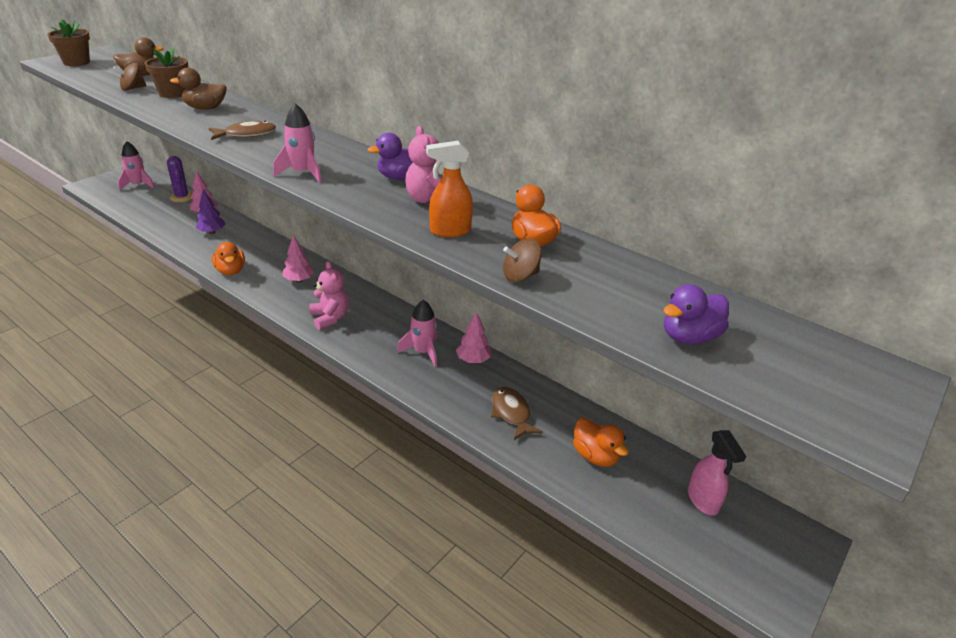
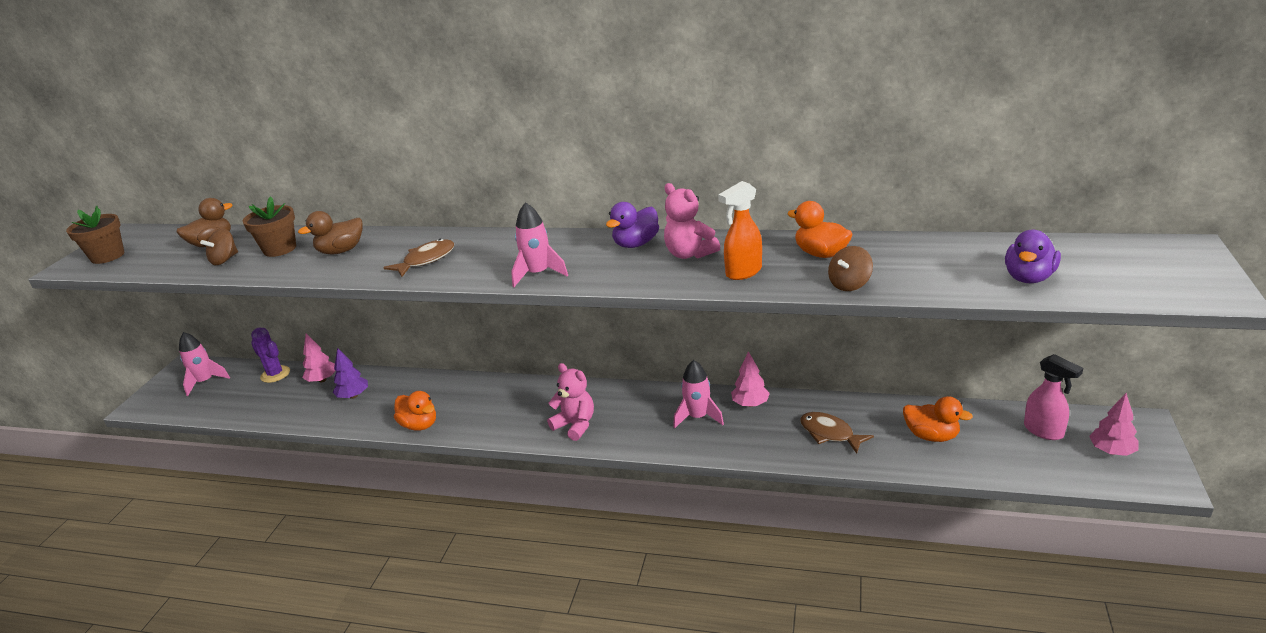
camera: 20 degrees left, 5 degrees down
pink tree [282,235,314,282] -> pink tree moved to [1089,393,1138,456]

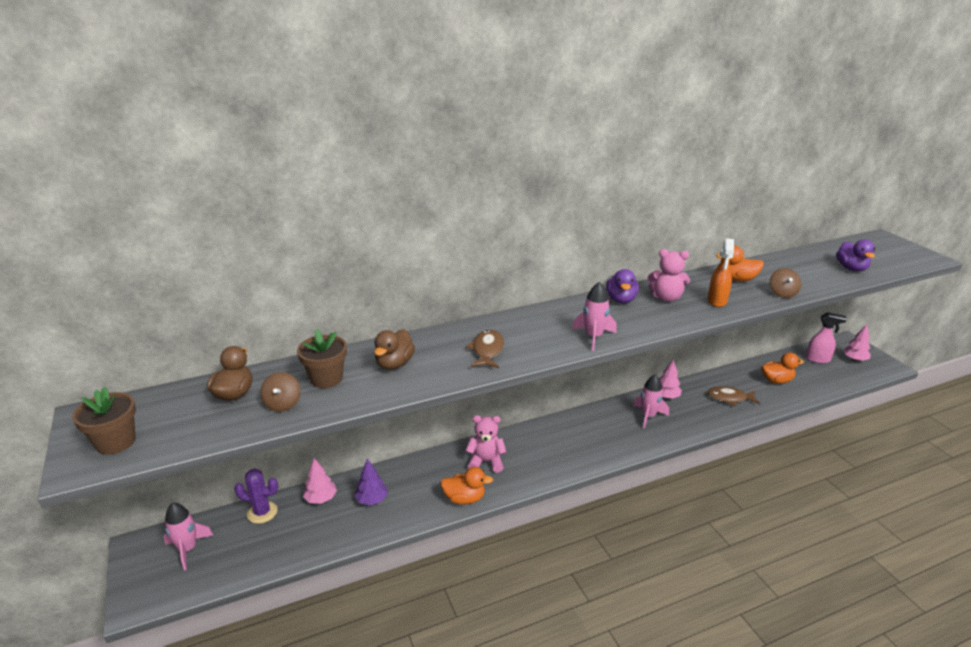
camera: 40 degrees left, 0 degrees up
pink teddy bear [547,363,594,441] -> pink teddy bear moved to [465,415,506,473]

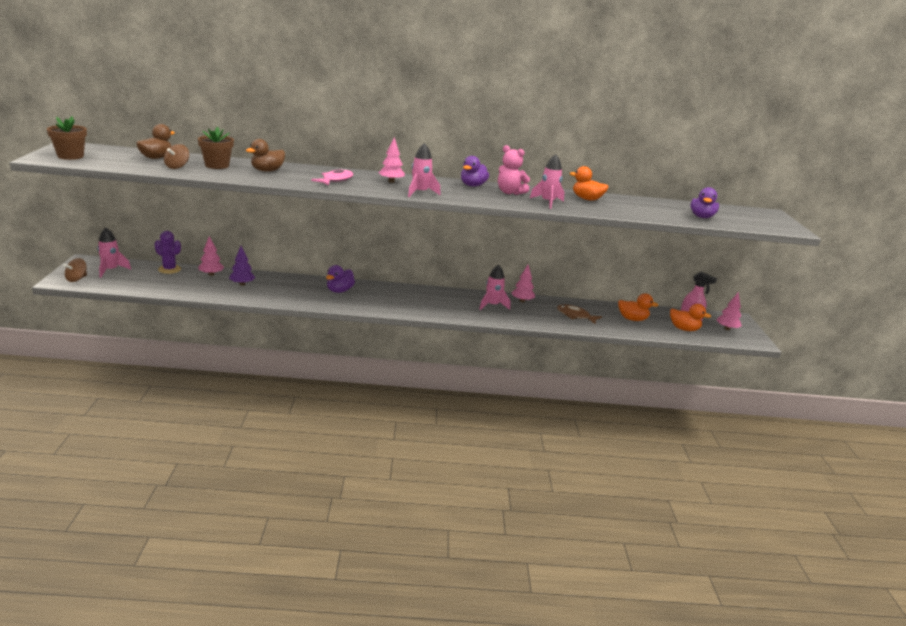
camera: 20 degrees right, 5 degrees down
orange duck [440,467,493,505] -> orange duck moved to [670,304,711,331]
pink teddy bear [465,415,506,473] -> purple duck [326,265,355,293]
brown fish [466,330,504,368] -> pink fish [311,168,353,186]
orange spray bottle [708,238,734,307] -> pink rocket [530,154,564,209]
brown spinning top [770,268,801,298] -> brown spinning top moved to [63,258,87,282]
none -> pink tree [378,137,405,183]

